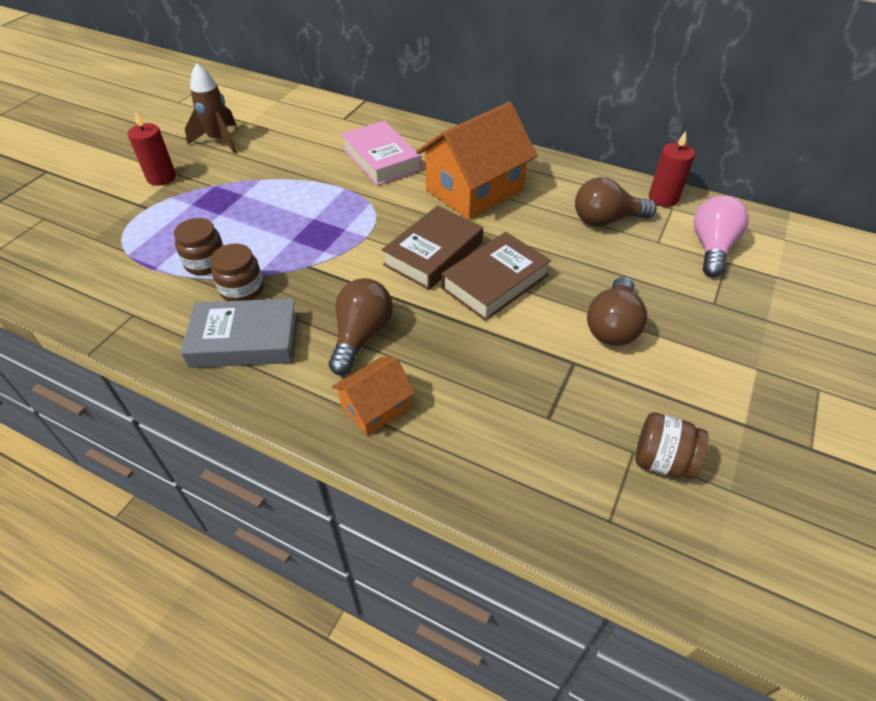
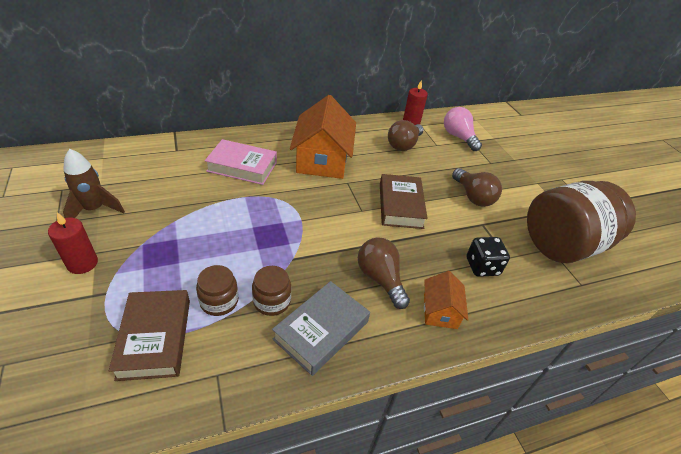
camera: 50 degrees left, 5 degrees down
brown book [382,206,483,290] -> brown book moved to [109,290,190,381]
brown jar [636,412,708,479] -> brown jar [527,181,636,263], size x2.29
none -> black dice [467,237,510,277]

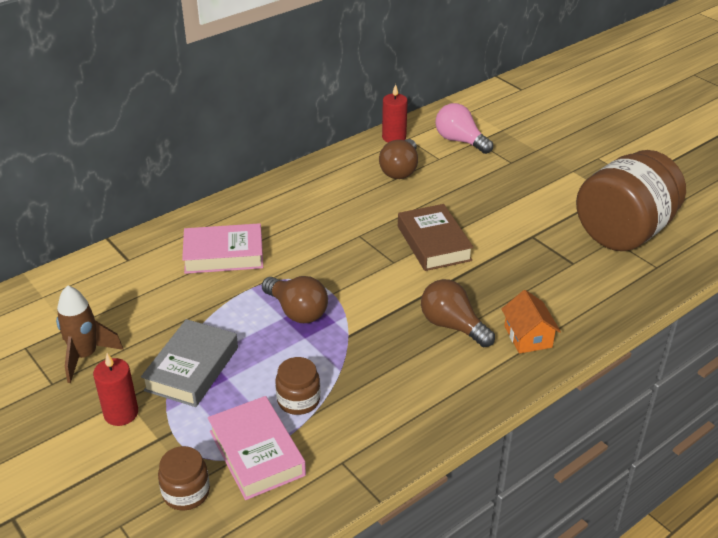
camera: 15 degrees left, 5 degrees down
brown book [109,290,190,381] -> pink book [208,396,306,500]
brown jar [252,266,291,316] -> brown jar moved to [158,446,210,510]
grey book [272,281,370,376] -> grey book moved to [141,319,238,407]
orange house [290,95,356,179] -> none
brown light bulb [452,168,502,207] -> brown light bulb moved to [262,276,328,323]
black dice [467,237,510,277] -> none

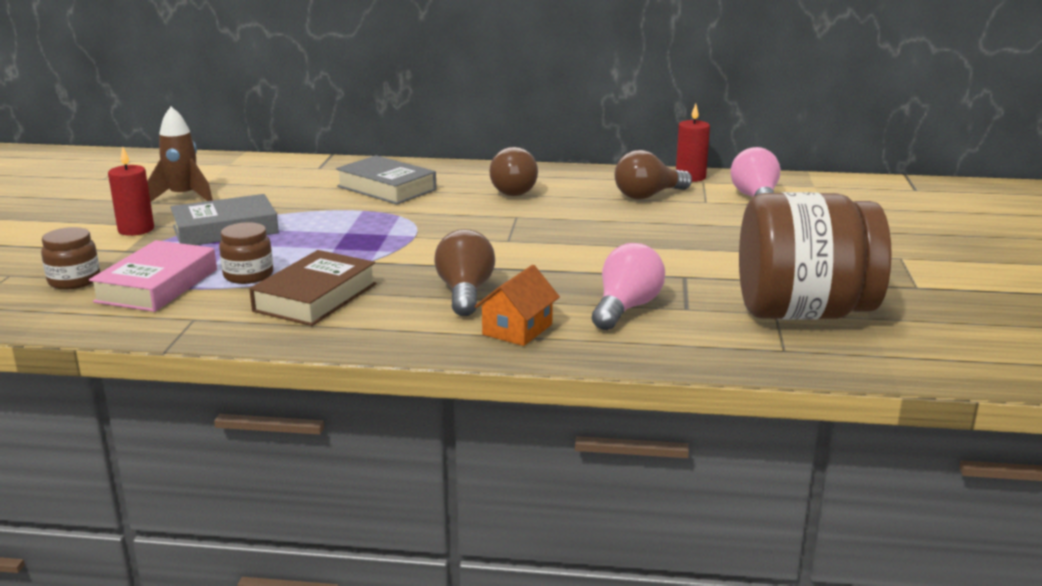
camera: 45 degrees right, 15 degrees down
pink book [182,223,263,274] -> grey book [336,155,436,204]
brown light bulb [262,276,328,323] -> brown light bulb moved to [489,147,538,196]
brown book [398,204,474,271] -> brown book moved to [249,250,377,326]
none -> pink light bulb [592,243,665,330]

